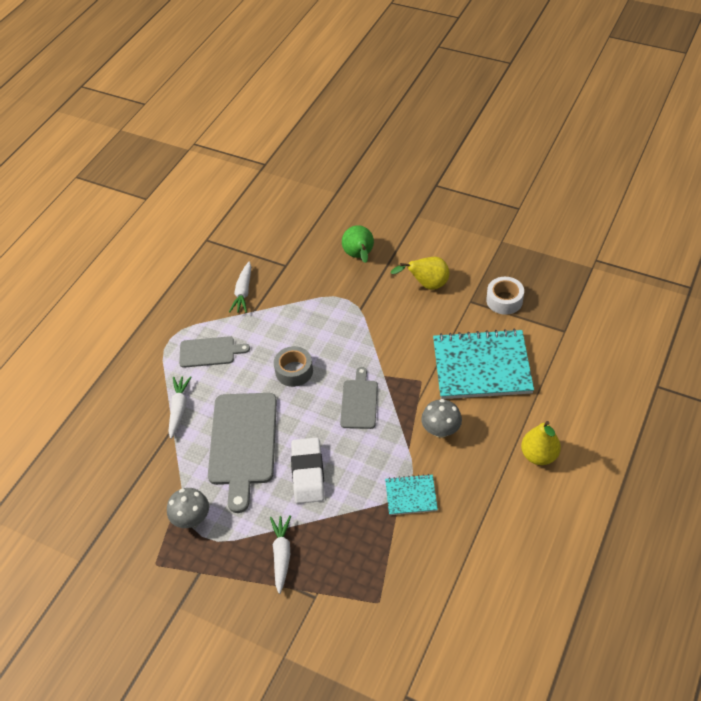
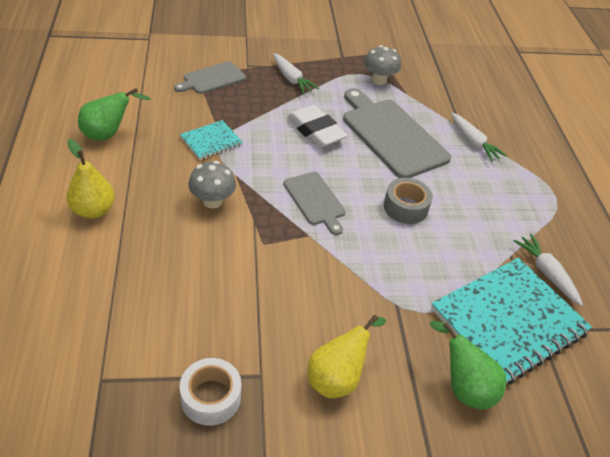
camera: 140 degrees right, 5 degrees down
grey cutting board [179,336,250,368] -> grey cutting board moved to [174,61,246,94]
turquoise notebook [433,329,534,399] -> turquoise notebook moved to [431,258,592,384]
none -> green pear [78,88,150,140]

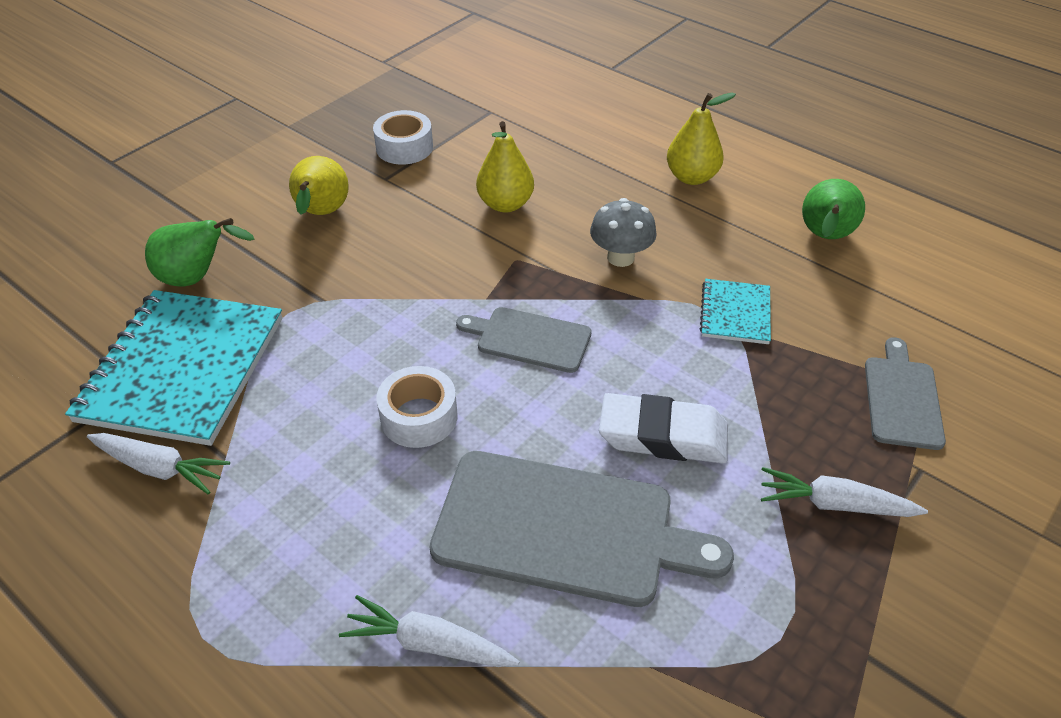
camera: 140 degrees right, 0 degrees up
grey mushroom [364,45,401,85] -> none
grey tape [384,178,433,224] -> white tape [376,366,457,448]
none -> yellow pear [476,121,534,213]

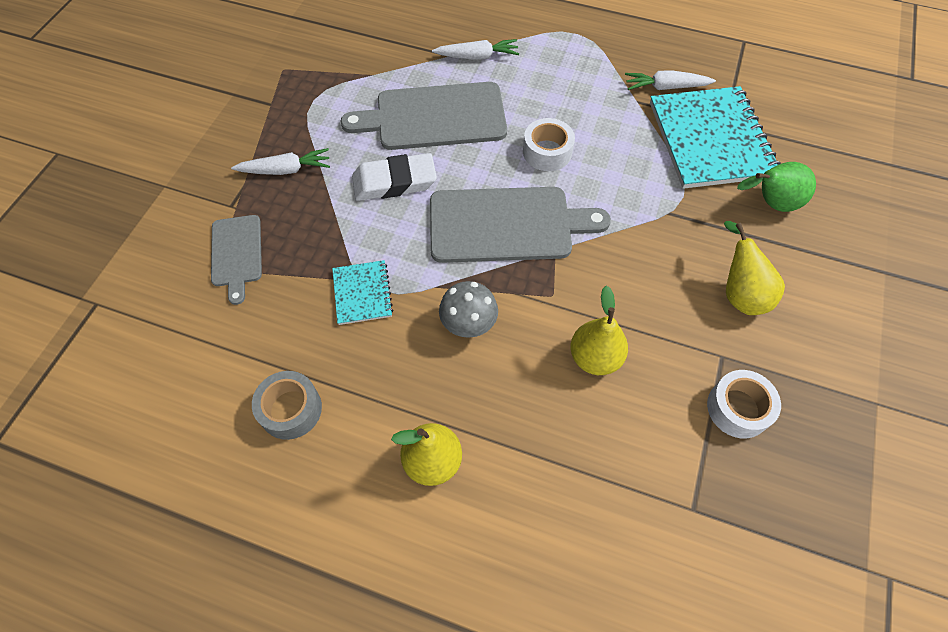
camera: 160 degrees right, 15 degrees up
grey cutting board [456,307,592,373] -> grey cutting board [430,187,611,263], size x1.80
green pear [802,179,865,239] -> grey tape [252,371,322,440]

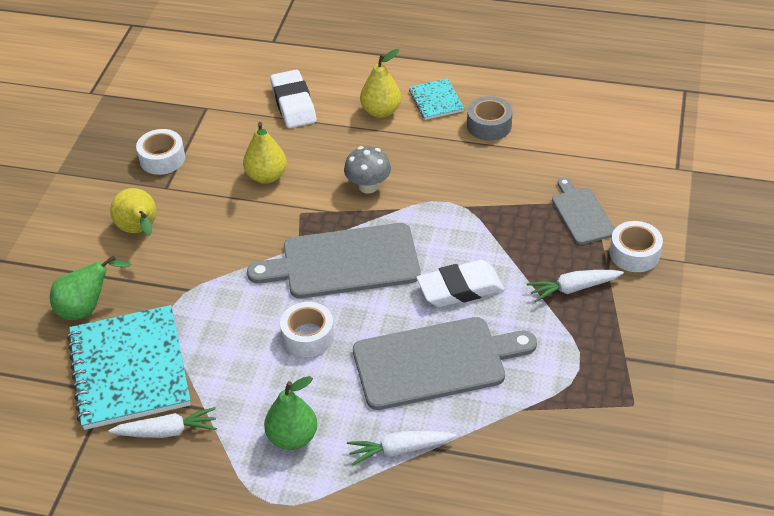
camera: 175 degrees right, 15 degrees down
turquoise notebook [332,260,393,325] -> turquoise notebook moved to [409,78,464,120]
none -> green pear [264,376,317,450]
none -> white eraser [270,70,316,128]
none -> white tape [610,221,663,272]

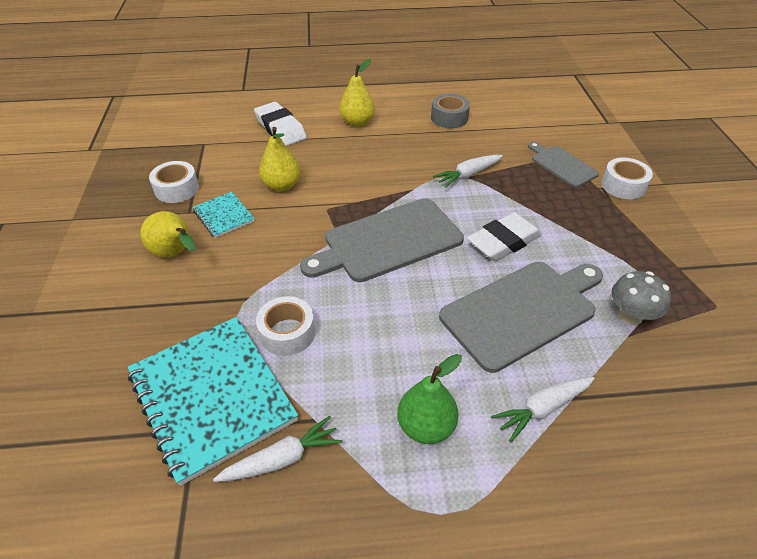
camera: 20 degrees left, 0 degrees up
green pear [50,255,131,320] -> none
white tape [280,302,334,357] -> white tape moved to [256,296,315,356]
grey mushroom [344,146,391,194] -> grey mushroom moved to [611,271,671,325]
turquoise notebook [409,78,464,120] -> turquoise notebook moved to [193,192,255,238]
white carrot [527,270,624,302] -> white carrot moved to [433,155,503,188]

